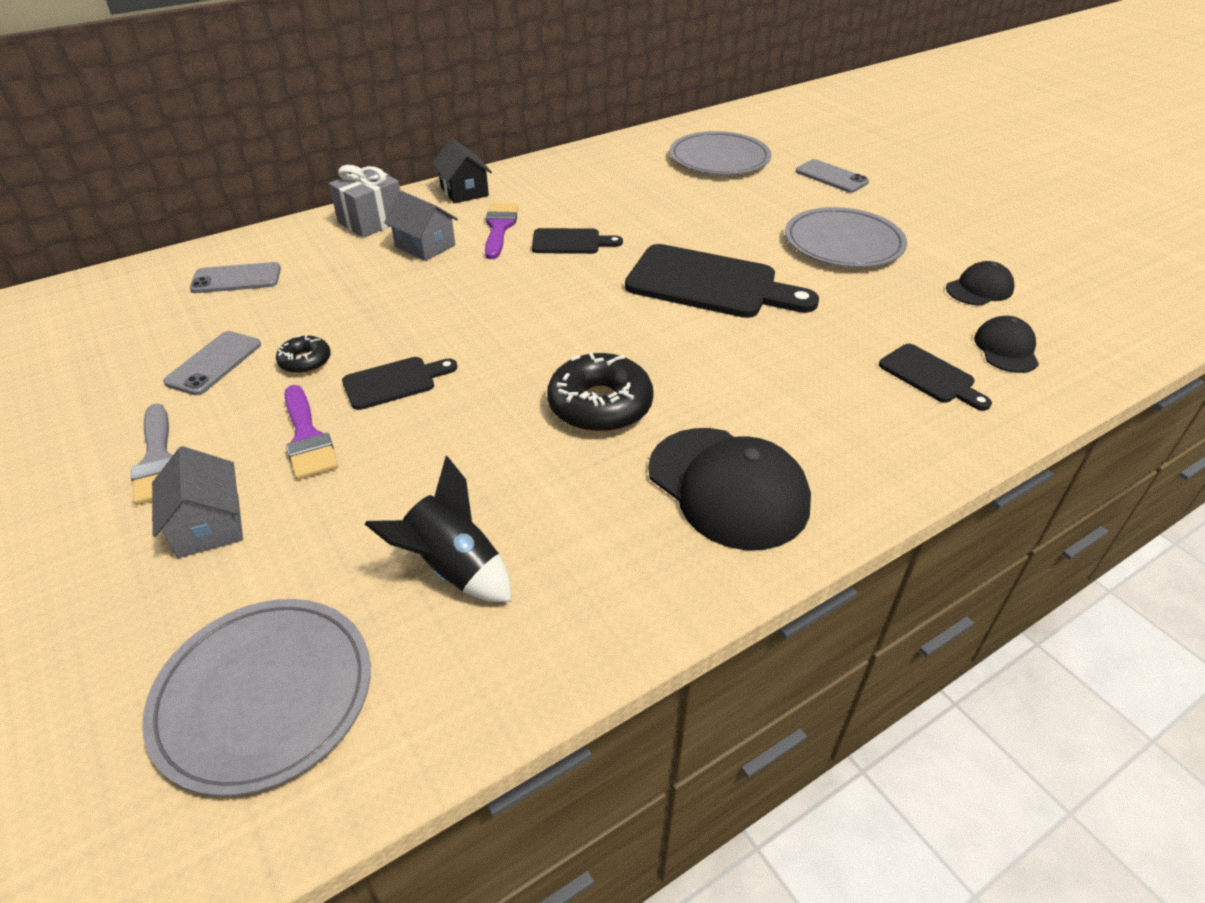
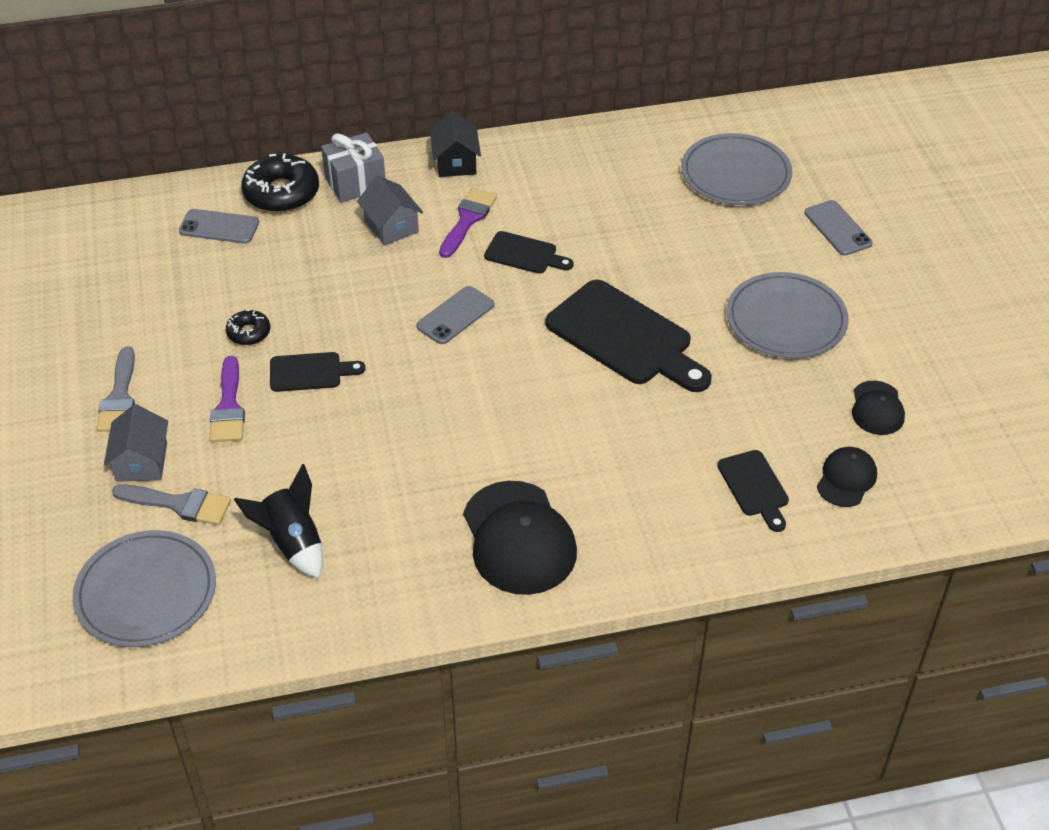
camera: 20 degrees right, 5 degrees up
grey phone [163,331,261,395] -> grey phone moved to [416,286,494,344]
black donut [547,352,654,432] -> black donut moved to [242,153,319,213]
black cap [946,261,1014,306] -> black cap turned 105 degrees clockwise [852,381,905,435]
none -> grey brush [112,484,231,525]

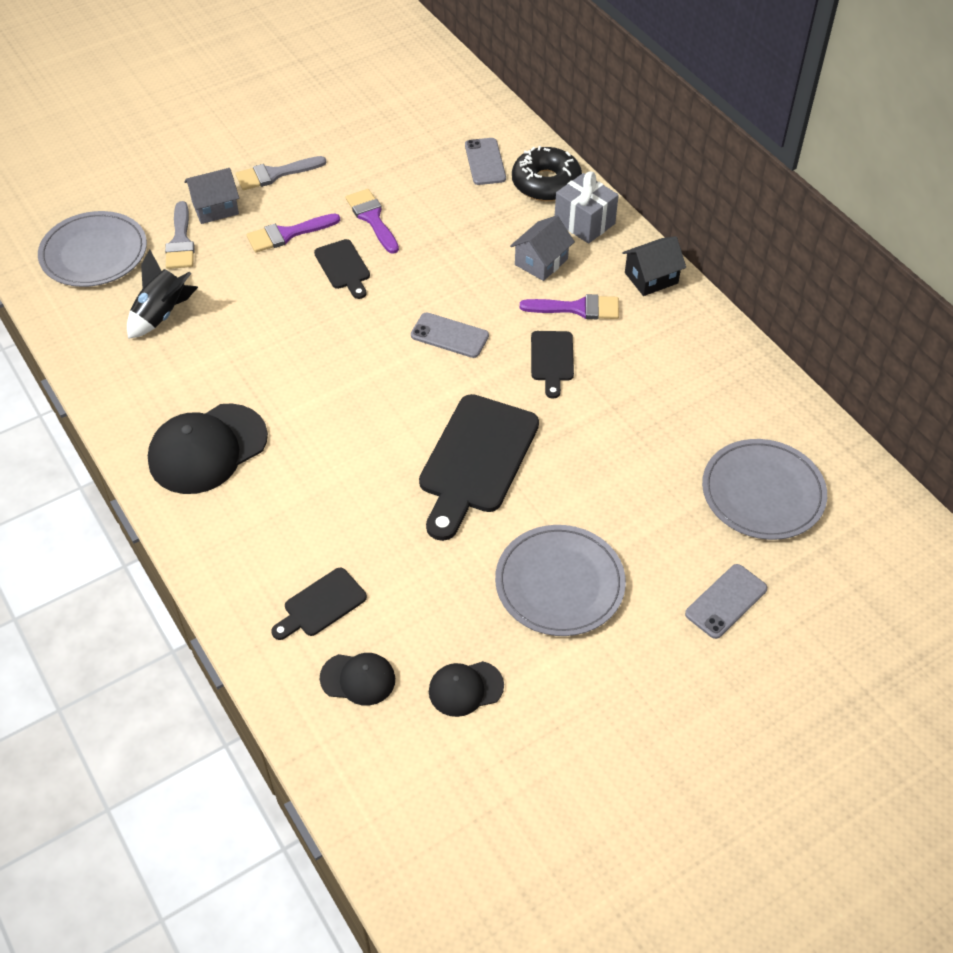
camera: 70 degrees right, 5 degrees up
black donut [226,310,270,345] -> purple brush [346,189,399,254]

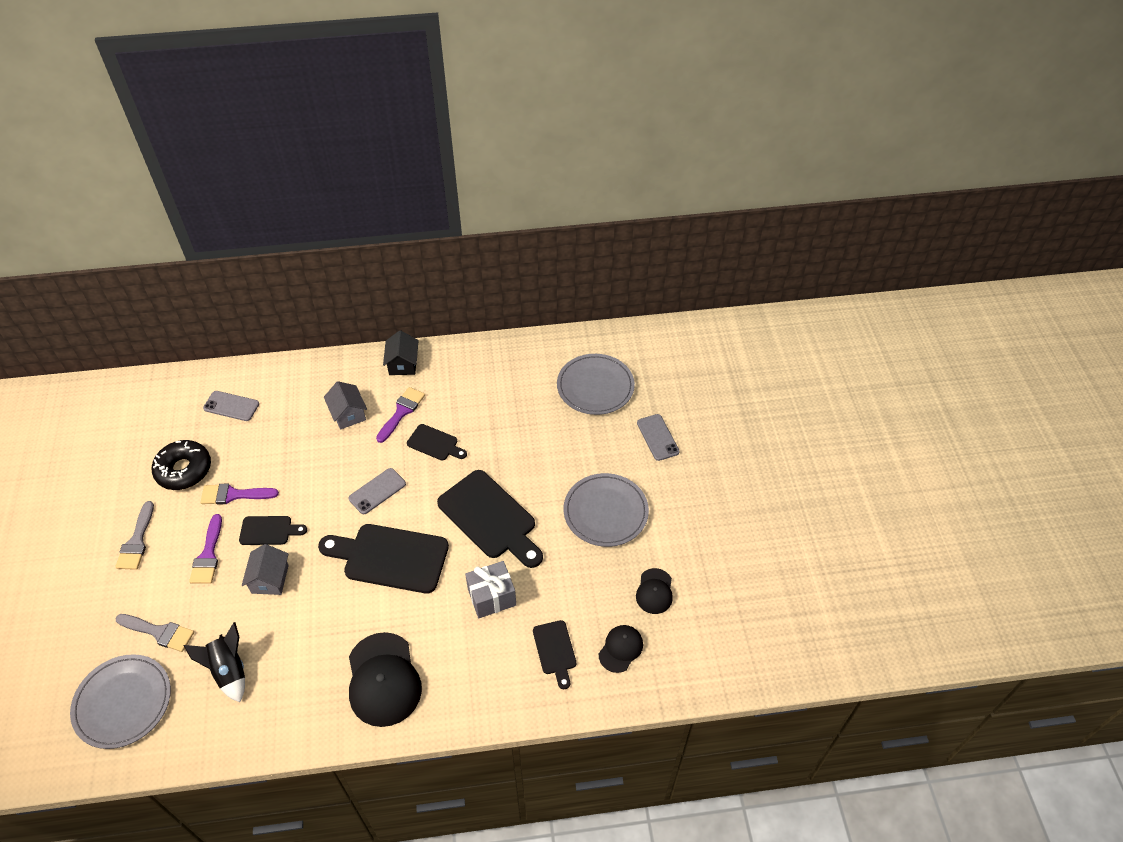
camera: 65 degrees left, 0 degrees up
grey house [184,168,239,224] -> grey house moved to [242,544,289,595]
black donut [512,146,582,201] -> black donut moved to [152,440,211,490]
grey gift [555,171,619,244] -> grey gift moved to [465,561,516,618]
none -> black cutting board [318,524,449,594]

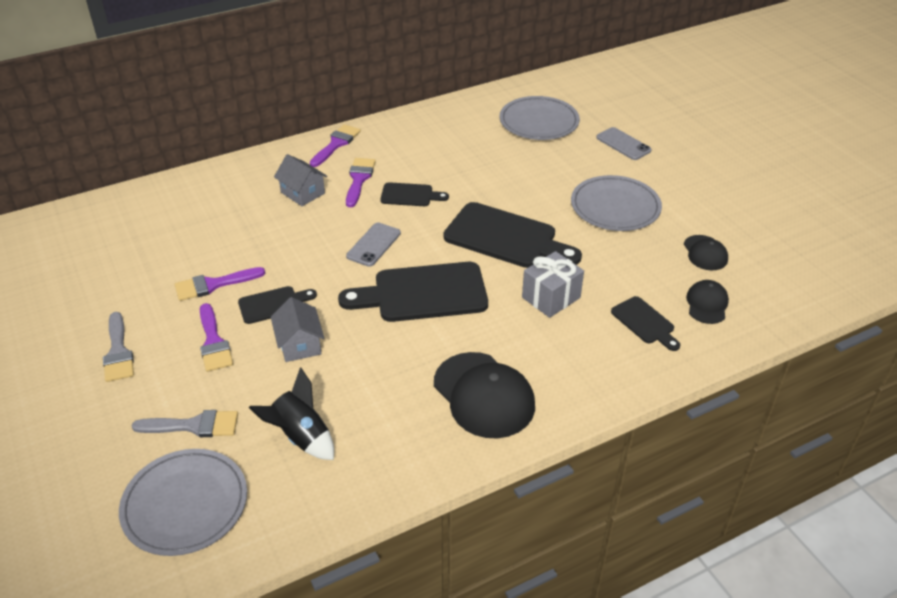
camera: 20 degrees left, 10 degrees down
black donut [152,440,211,490] -> none
grey phone [203,391,259,421] -> none
black house [383,330,419,375] -> purple brush [310,124,361,167]

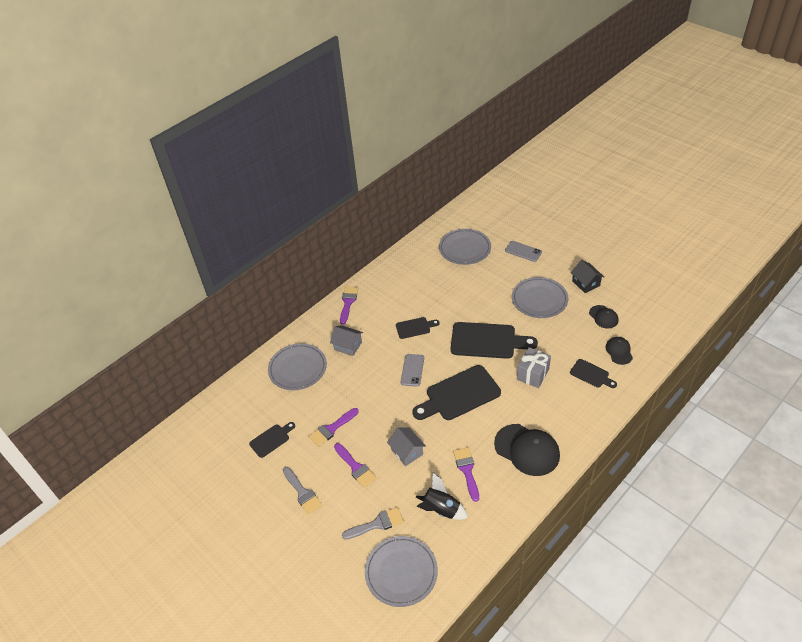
camera: 15 degrees left, 5 degrees up
black cutting board [238,286,317,324] -> black cutting board moved to [249,422,295,458]
purple brush [346,158,376,207] -> purple brush moved to [453,447,479,502]
none -> grey plate [268,343,327,390]
none -> black house [571,260,604,293]

